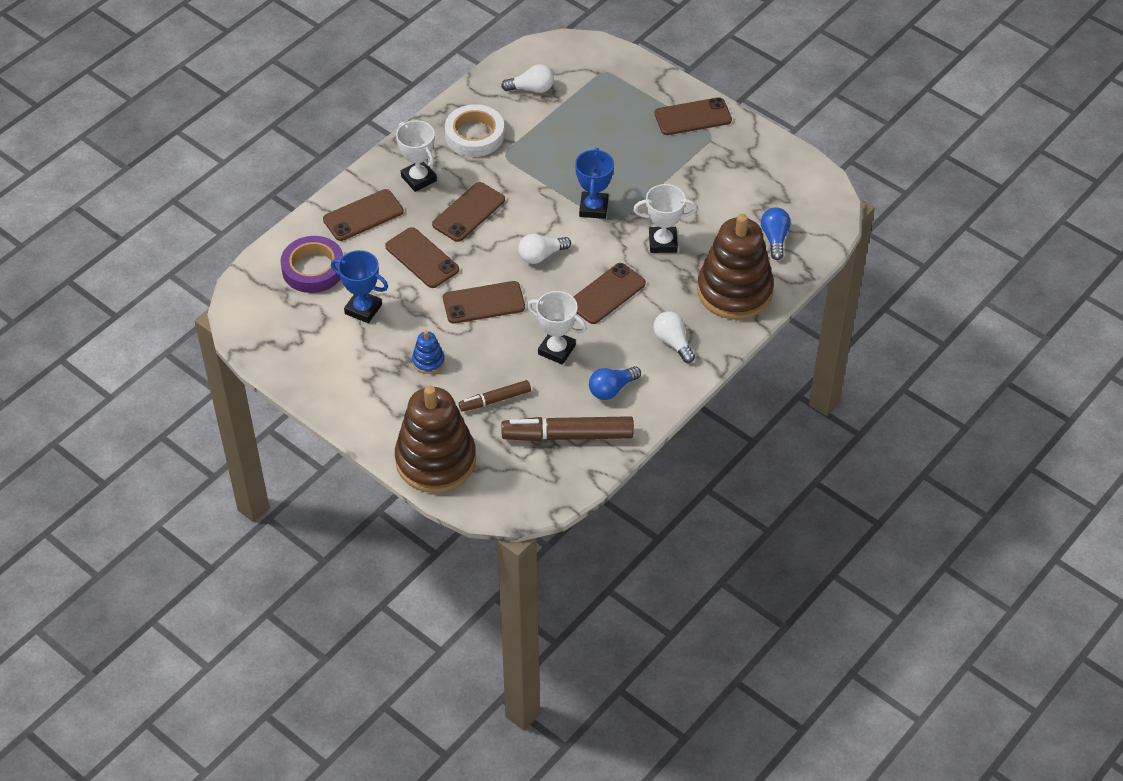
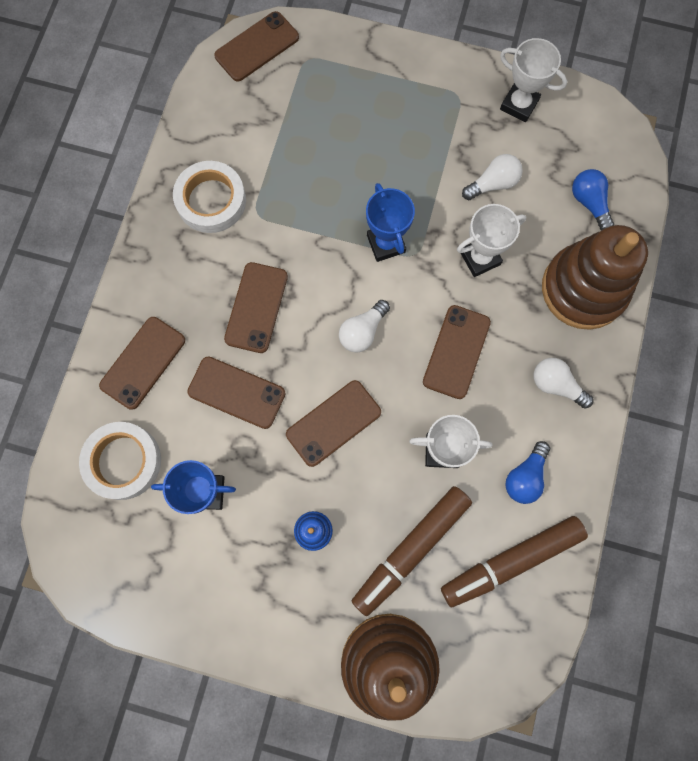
camera: 25 degrees left, 25 degrees up
purple tape [280,236,343,293] -> white tape [79,422,161,500]
white trophy [396,120,437,192] -> white trophy moved to [500,38,567,122]
brown marker [459,380,531,412] -> brown marker [352,486,472,616], size x1.75
white light bulb [501,64,554,93] -> white light bulb moved to [462,154,523,200]
brown phone [655,97,732,135] -> brown phone moved to [214,11,299,82]

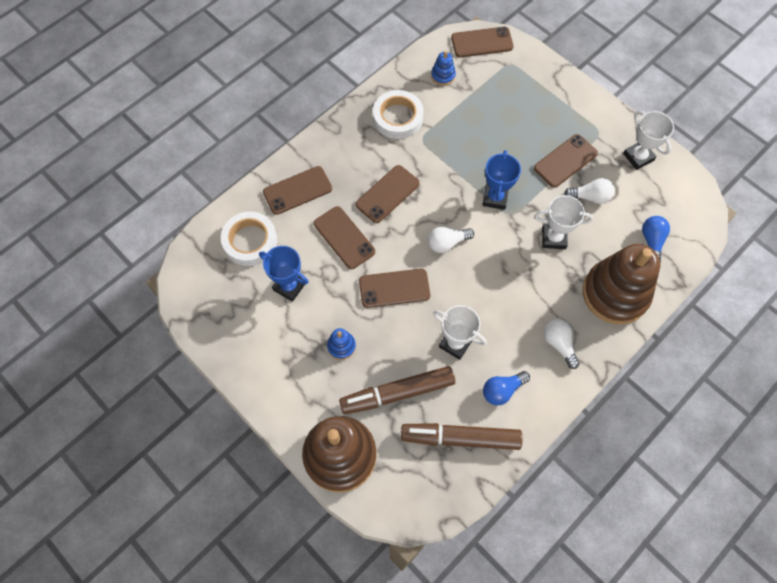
camera: 30 degrees right, 10 degrees down
brown phone [423,305,491,399] -> brown phone moved to [534,134,598,188]
none -> blue stacking toy [431,51,456,86]

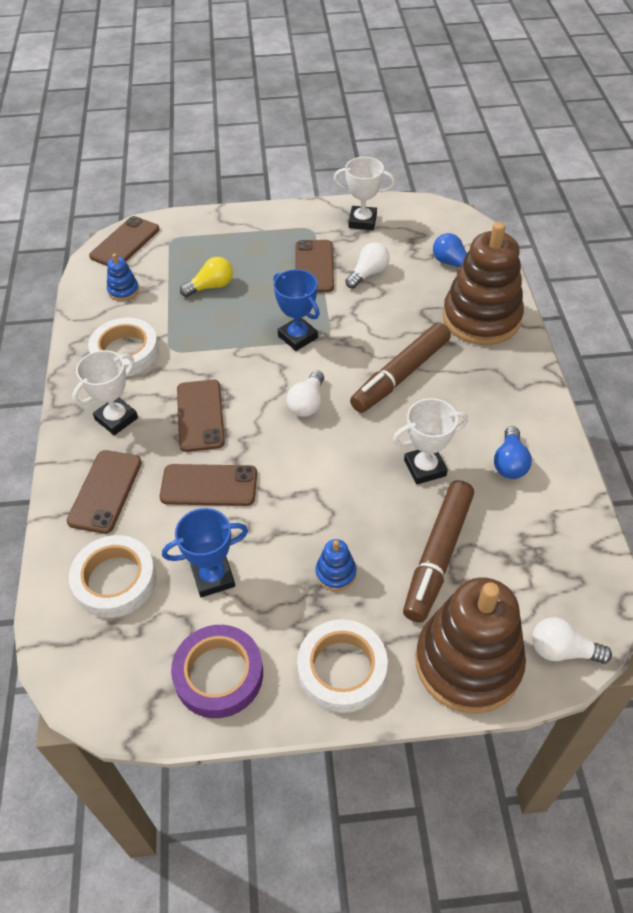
camera: 50 degrees left, 15 degrees down
brown phone [359,269,430,308] -> none
brown marker [401,423,523,450] -> brown marker moved to [350,322,451,413]
white trophy [535,195,593,249] -> white trophy moved to [72,350,138,435]
white light bulb [544,319,580,369] -> white light bulb moved to [532,617,612,664]
none -> purple tape [171,625,263,718]
none -> yellow light bulb [180,257,233,297]
none -> white tape [297,619,388,713]

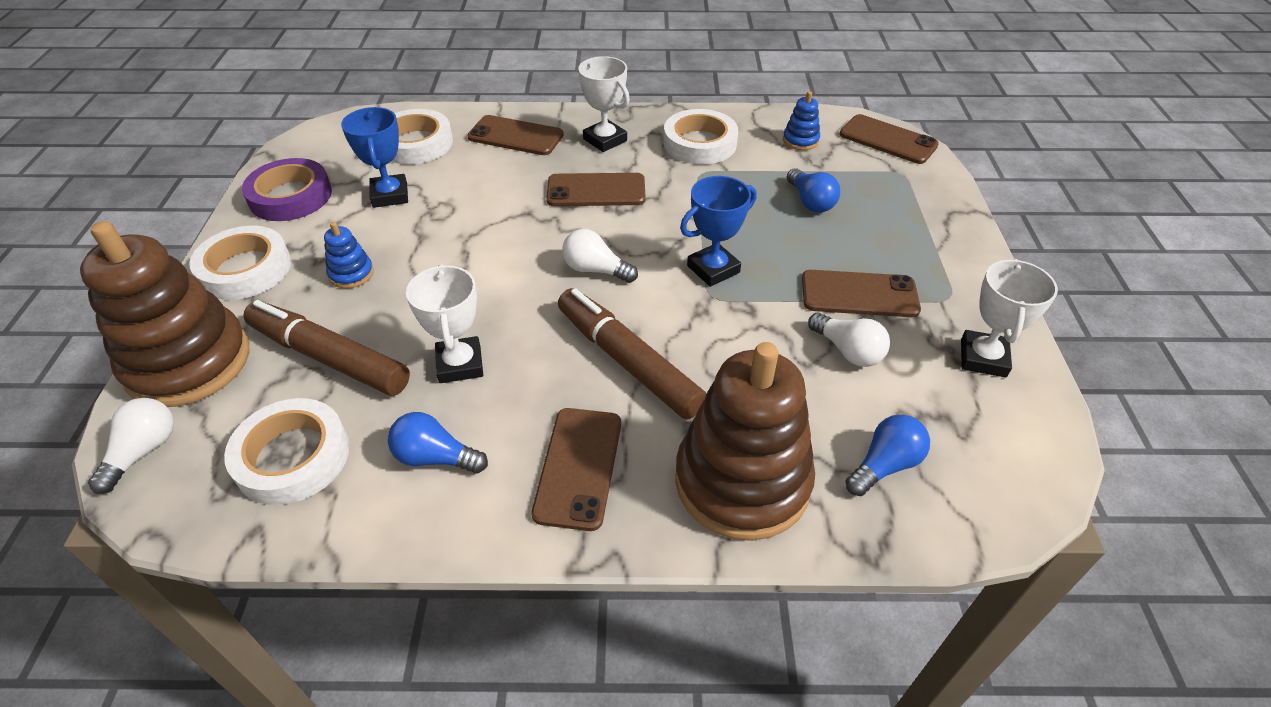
camera: 95 degrees right, 5 degrees down
brown phone [160,464,257,506] -> brown phone moved to [532,408,621,531]
yellow light bulb [180,257,233,297] -> blue light bulb [787,169,840,212]
none -> white tape [224,398,349,505]

